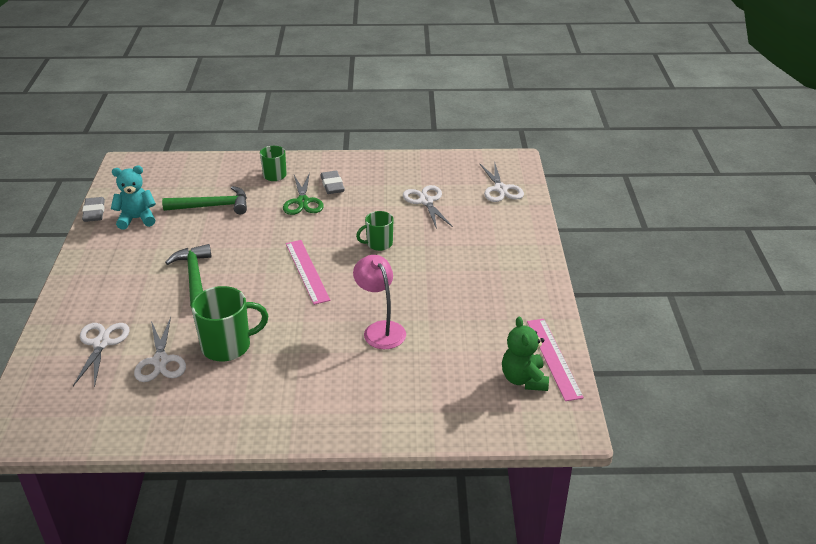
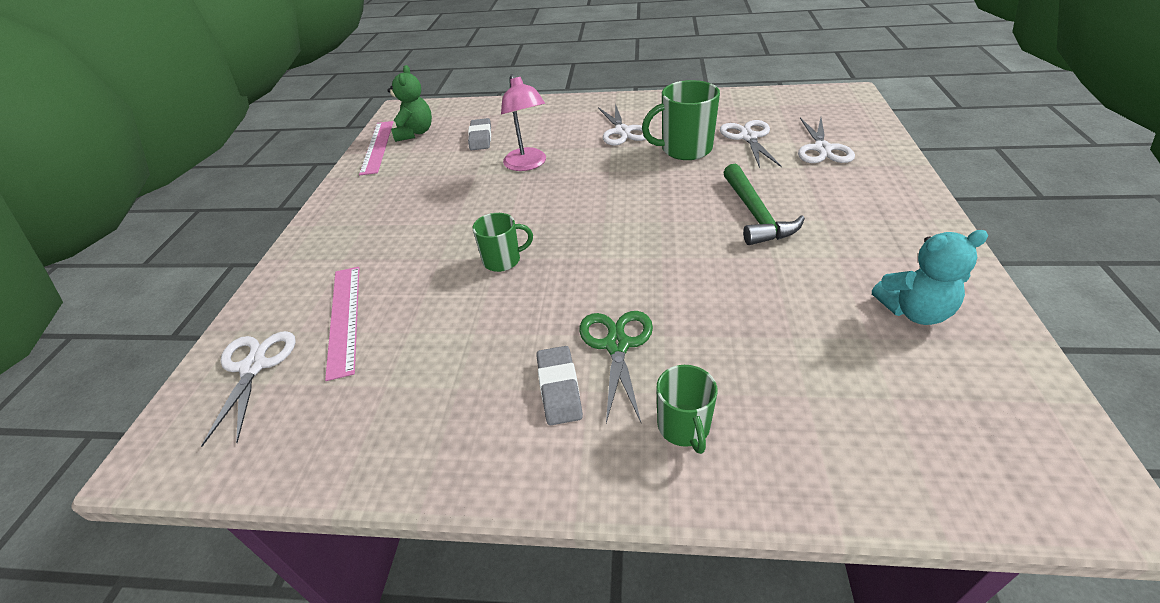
camera: 170 degrees left, 5 degrees up
grey eraser [82,197,105,222] -> grey eraser moved to [468,118,491,150]
green hammer [162,186,247,214] -> none
pink ruler [286,240,331,305] -> pink ruler moved to [325,267,359,381]
white scissors [403,185,453,229] -> white scissors moved to [598,104,650,145]

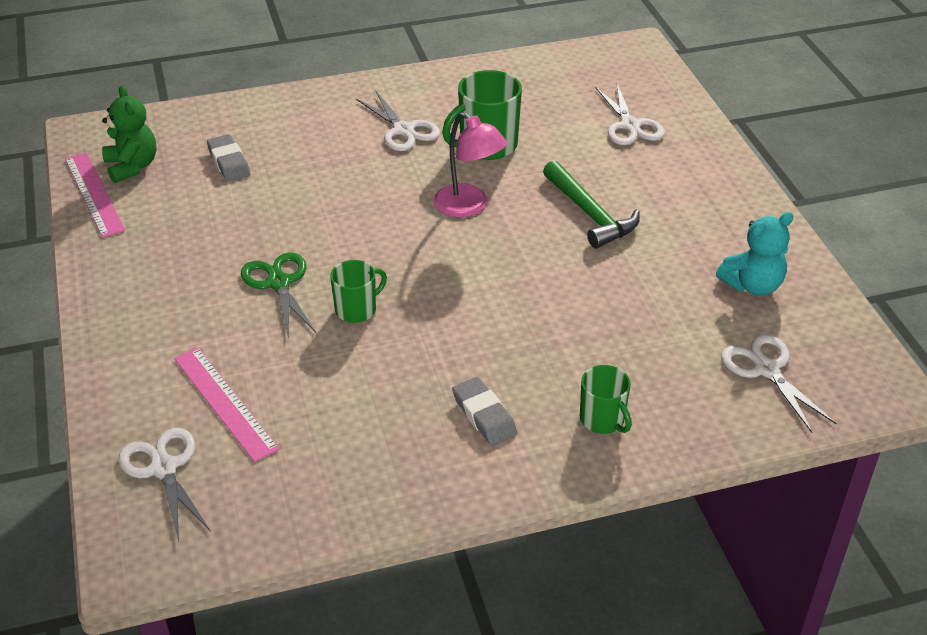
camera: 25 degrees left, 0 degrees up
pink lamp [501,74,546,171] -> pink lamp moved to [434,112,507,218]
green scissors [579,311,653,423] -> green scissors moved to [241,252,316,338]
white scissors [720,120,782,168] -> white scissors moved to [721,334,836,433]

